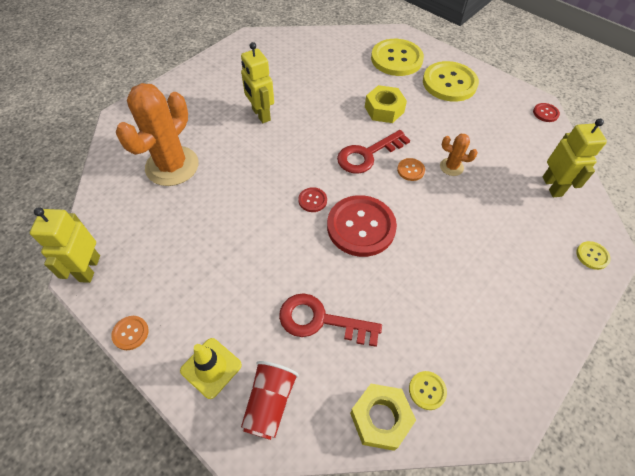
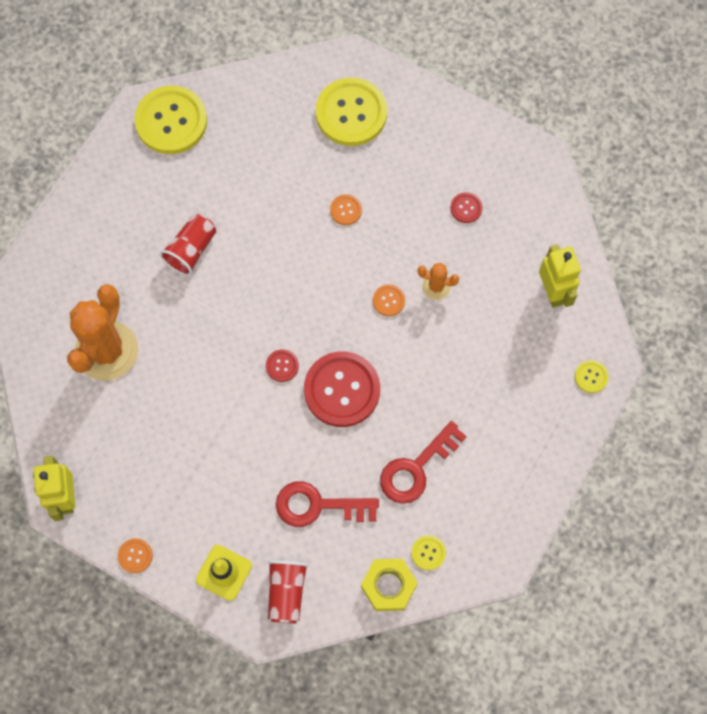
camera: 10 degrees left, 15 degrees up
yellow robot [241,42,274,123] -> red cup [160,214,216,276]
red key [337,130,410,174] -> red key moved to [380,421,467,504]
yellow nut [365,85,407,123] -> orange button [330,194,362,225]
yellow button [423,61,479,102] -> yellow button moved to [134,86,207,154]
red button [533,103,560,122] -> red button moved to [450,192,483,223]

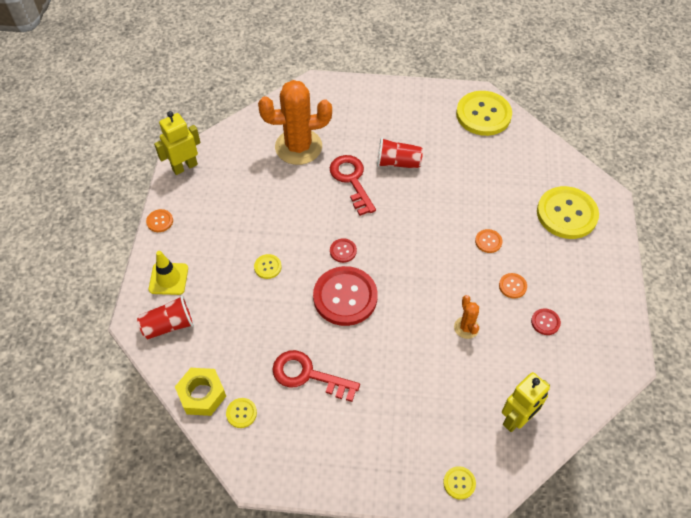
camera: 65 degrees right, 15 degrees down
red key [276,481,379,527] -> red key moved to [330,155,376,216]
orange button [373,284,405,316] -> orange button moved to [499,273,527,298]
none -> yellow button [254,254,282,279]

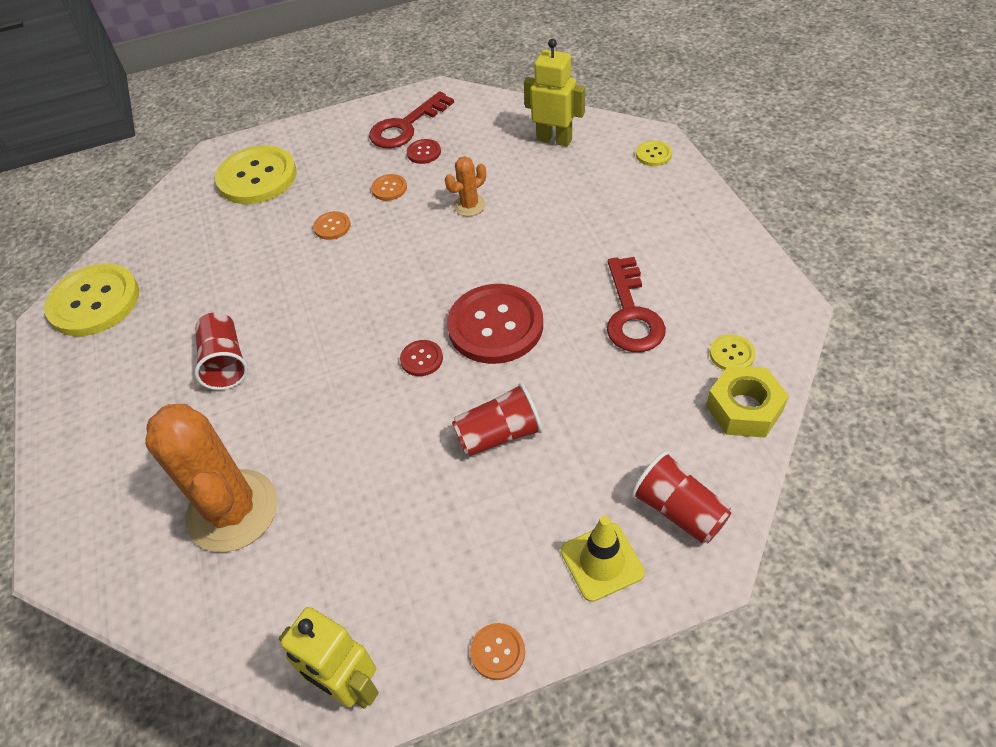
camera: 110 degrees left, 5 degrees down
yellow button [254,254,282,279] -> red cup [452,383,542,456]
red key [330,155,376,216] -> red key moved to [369,91,454,148]

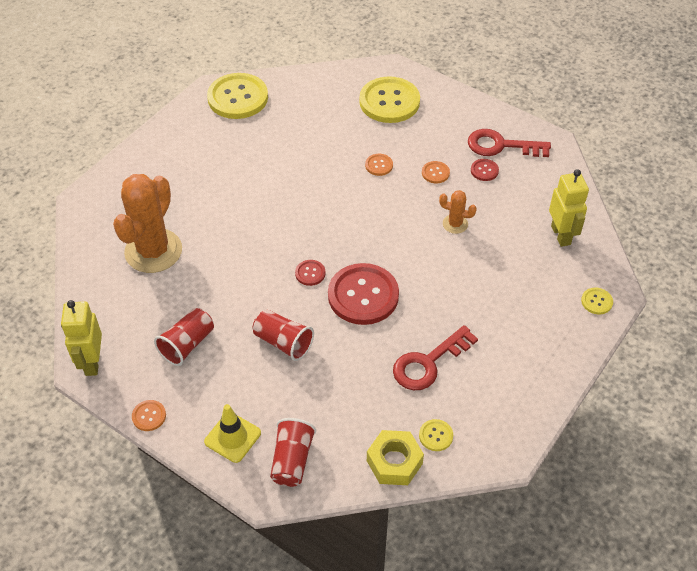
camera: 50 degrees right, 0 degrees up
red cup [195,312,248,390] -> red cup moved to [154,308,214,366]

